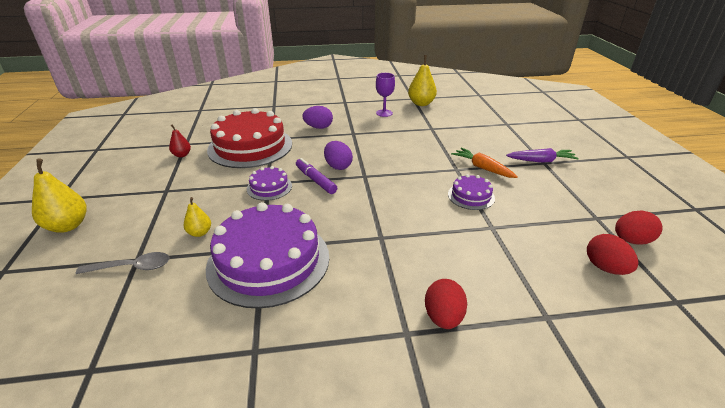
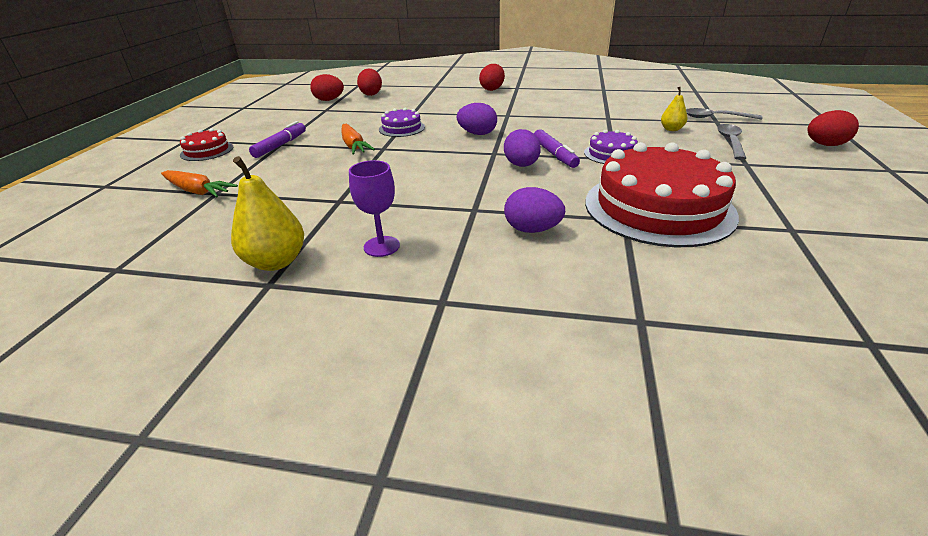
camera: 160 degrees left, 0 degrees up
yellow pear [32,158,87,233] -> red egg [807,110,859,146]
red pear [169,125,191,157] -> none
purple cake [206,202,329,309] -> none
purple carrot [506,148,579,162] -> purple marker [249,121,306,158]
none -> orange carrot [161,170,238,197]
none -> red cake [180,128,233,161]
none -> purple egg [457,103,497,135]
none -> grey spoon [717,124,746,160]

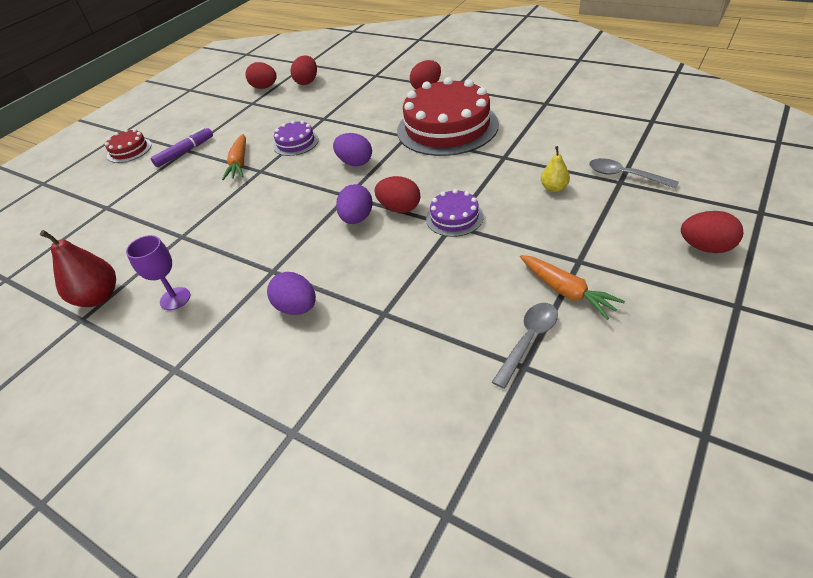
camera: 25 degrees right, 10 degrees up
orange carrot [161,170,238,197] -> orange carrot moved to [520,255,625,320]
yellow pear [231,156,304,271] -> red pear [40,230,116,307]
purple marker [534,129,580,168] -> red egg [374,176,420,213]
red cake [585,142,739,247] -> red cake moved to [397,77,499,156]
grey spoon [717,124,746,160] -> grey spoon moved to [492,303,558,389]

